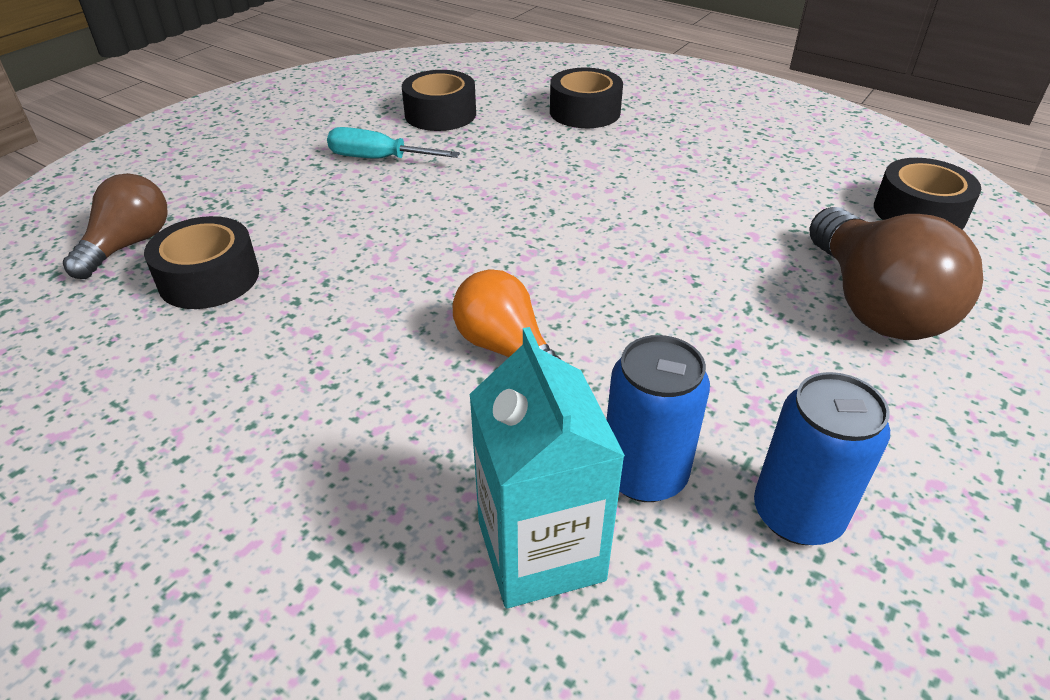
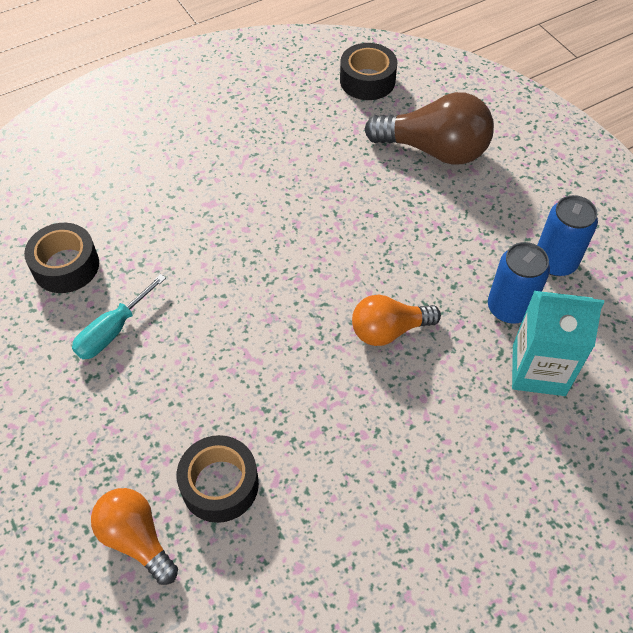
camera: 65 degrees left, 15 degrees up
brown light bulb [63,173,167,279] -> orange light bulb [91,488,178,585]
black tape [550,68,623,128] -> none

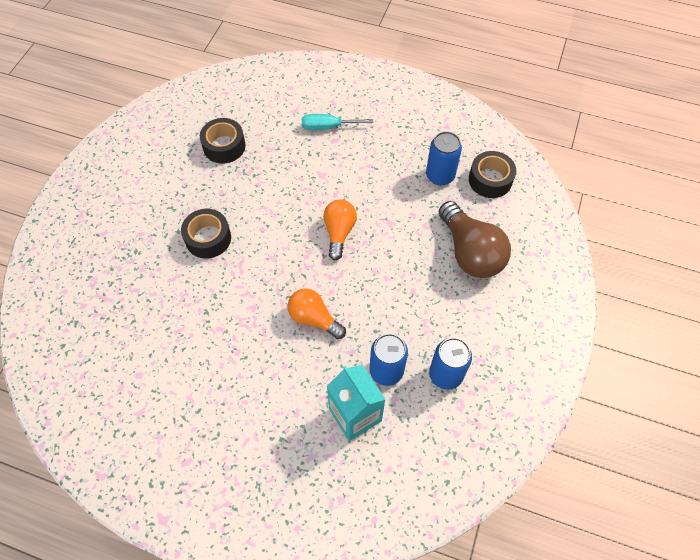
camera: 50 degrees right, 5 degrees up
turquoise screwdriver [72,274,166,359] -> turquoise screwdriver moved to [302,114,373,130]
orange light bulb [91,488,178,585] -> orange light bulb moved to [323,199,357,260]
black tape [177,435,259,523] -> black tape moved to [181,209,231,258]
none -> blue can [426,131,462,185]

